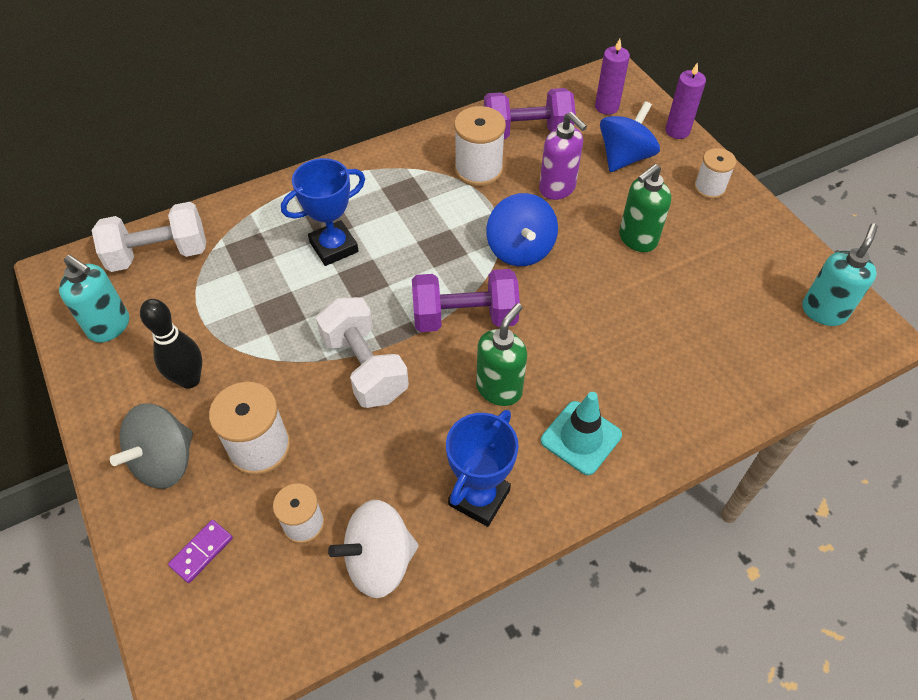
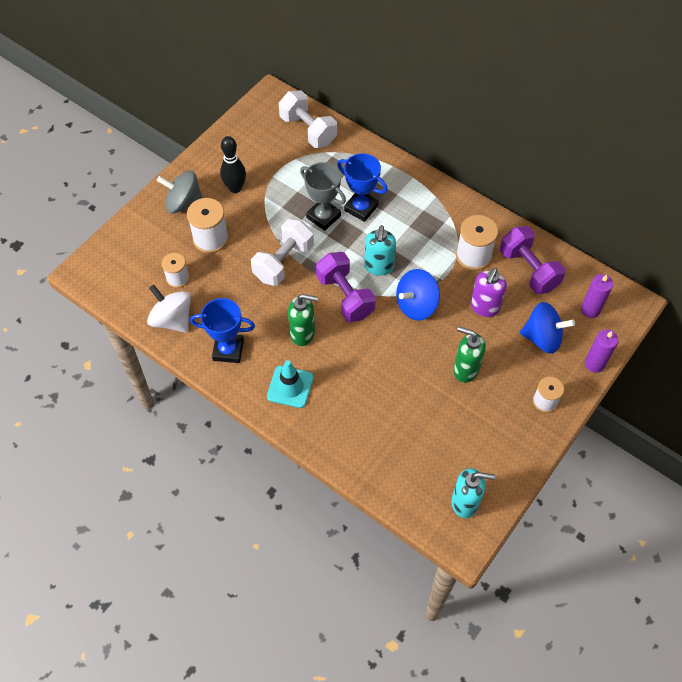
camera: 65 degrees right, 5 degrees up
turquoise soap dispenser [59,255,129,343] -> turquoise soap dispenser moved to [364,225,396,276]
purple domino [168,520,233,583] -> none
none -> grey trophy [300,162,346,231]

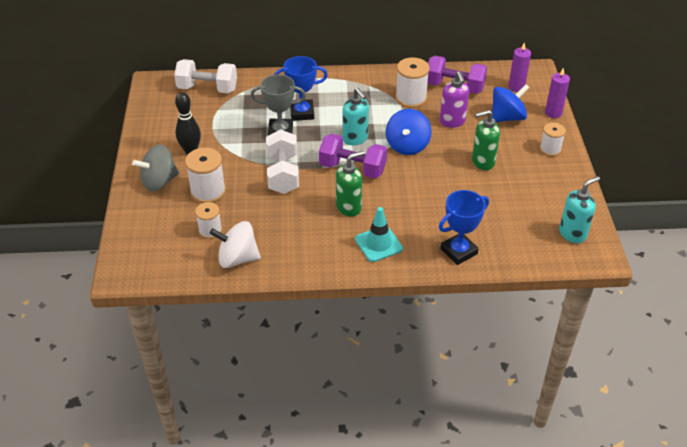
camera: 40 degrees left, 15 degrees down
blue trophy [190,298,255,363] -> blue trophy moved to [439,190,489,265]

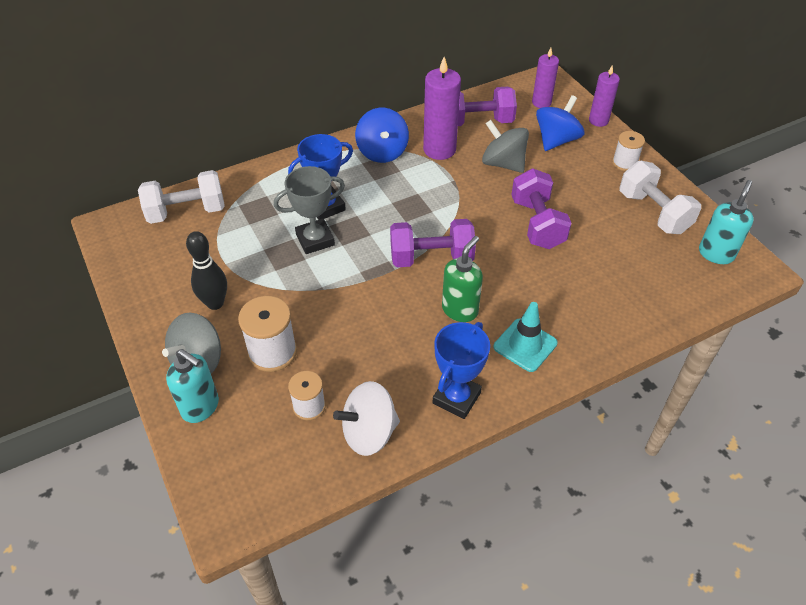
camera: 25 degrees left, 5 degrees up
white dumbbell [266,129,299,194] -> white dumbbell moved to [620,161,701,234]
turquoise soap dispenser [343,88,369,145] -> turquoise soap dispenser moved to [166,349,219,423]
blue spinning top [386,109,432,155] -> blue spinning top moved to [355,108,409,163]
white spool [395,57,430,108] -> purple candle [423,57,461,160]
blue trophy [439,190,489,265] -> blue trophy moved to [432,322,490,419]
purple soap dispenser [440,71,469,128] -> grey spinning top [482,120,529,173]
green soap dispenser [472,110,500,170] -> none
none -> purple dumbbell [512,169,572,249]

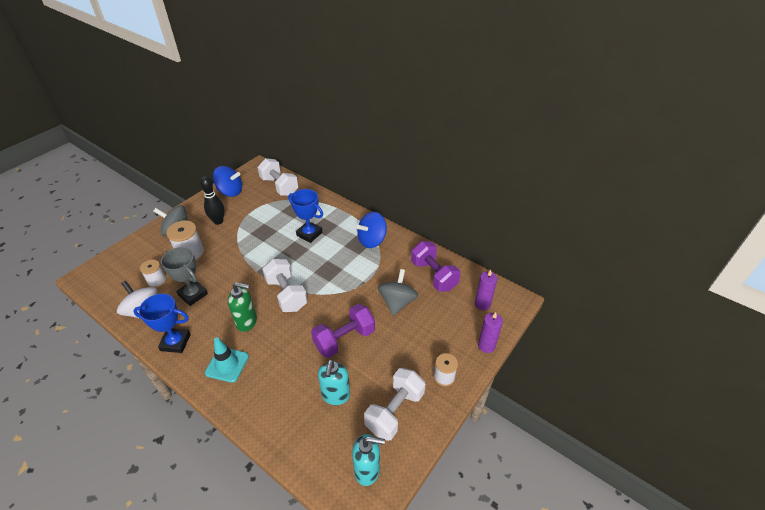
camera: 65 degrees right, 5 degrees down
turquoise soap dispenser [166,349,219,423] -> turquoise soap dispenser moved to [318,359,350,405]
grey trophy [274,166,345,254] -> grey trophy moved to [161,247,208,306]
purple dumbbell [390,219,476,267] -> white dumbbell [262,259,308,312]
purple candle [423,57,461,160] -> none
blue spinning top [536,95,584,151] -> blue spinning top moved to [213,166,242,197]

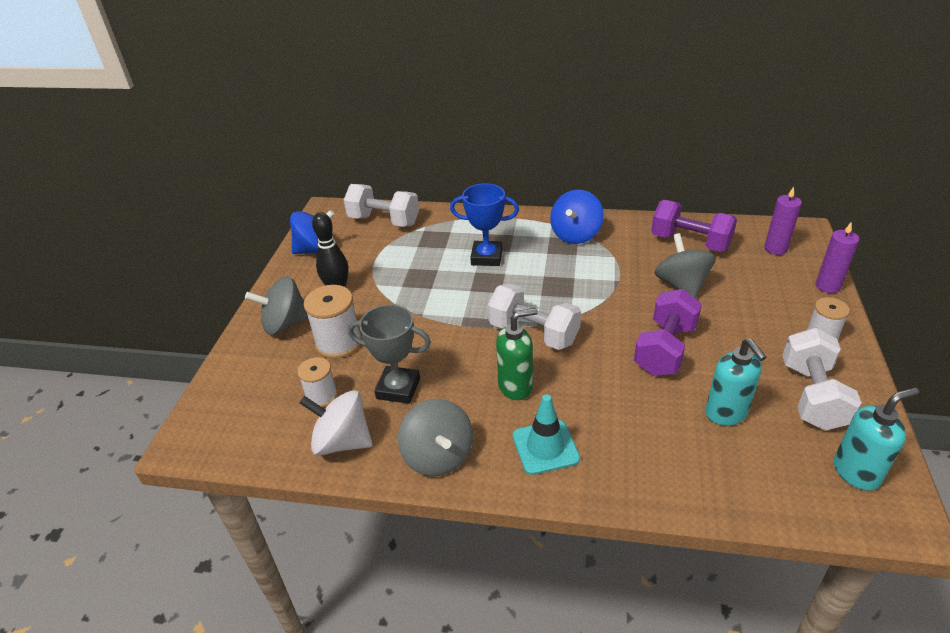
camera: 25 degrees left, 5 degrees down
blue trophy [133,294,191,353] -> grey spinning top [398,399,473,476]

